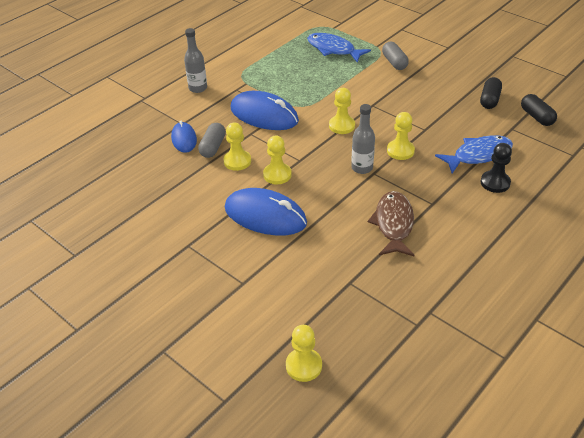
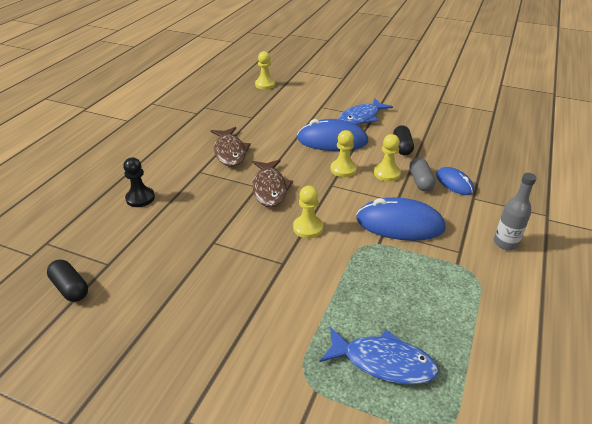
camera: 160 degrees right, 5 degrees down
grey bottle [351,104,375,174] -> brown fish [252,159,293,207]
grey capsule [382,42,409,70] -> none
yellow pawn [387,112,415,160] -> none
blue fish [435,135,513,173] -> blue fish moved to [338,98,393,125]
black capsule [480,77,502,109] -> black capsule moved to [393,125,414,156]

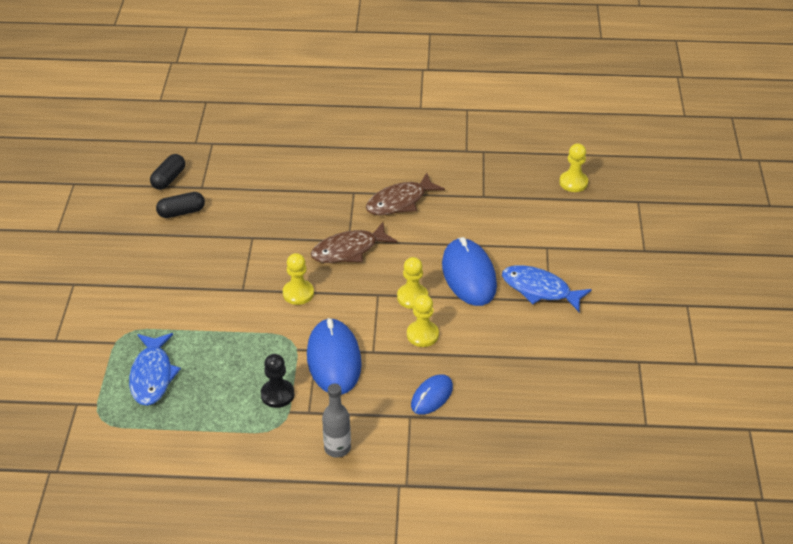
camera: 70 degrees right, 5 degrees up
black pawn [123,157,155,207] -> black pawn moved to [261,354,295,408]
black capsule [393,125,414,156] -> black capsule moved to [156,192,205,218]
grey capsule [409,157,436,191] -> none

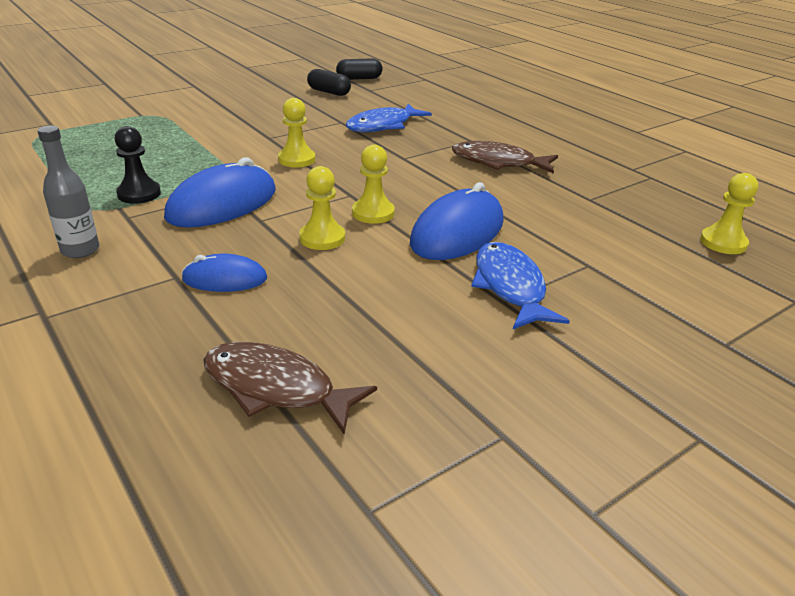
camera: 50 degrees right, 10 degrees down
blue fish [129,333,181,406] -> blue fish moved to [345,103,432,132]
brown fish [311,222,397,263] -> brown fish moved to [203,342,377,434]

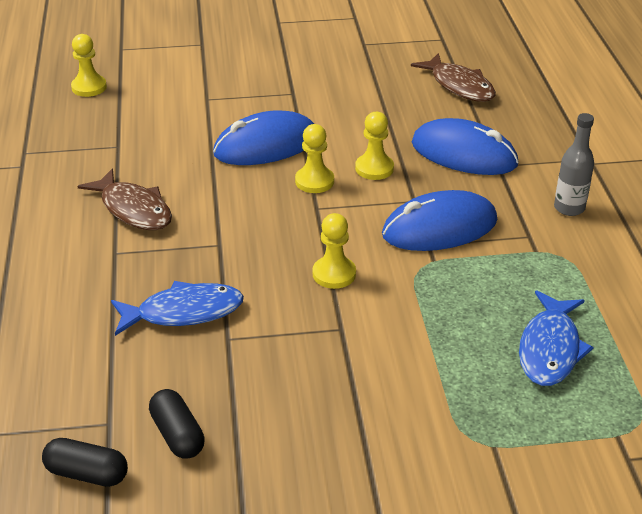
camera: 150 degrees left, 5 degrees up
black pawn [115,126,161,204] -> none
blue mouse [181,254,267,292] -> blue mouse [412,118,519,175], size x1.76
blue fish [471,242,570,329] -> blue fish moved to [519,290,594,386]

